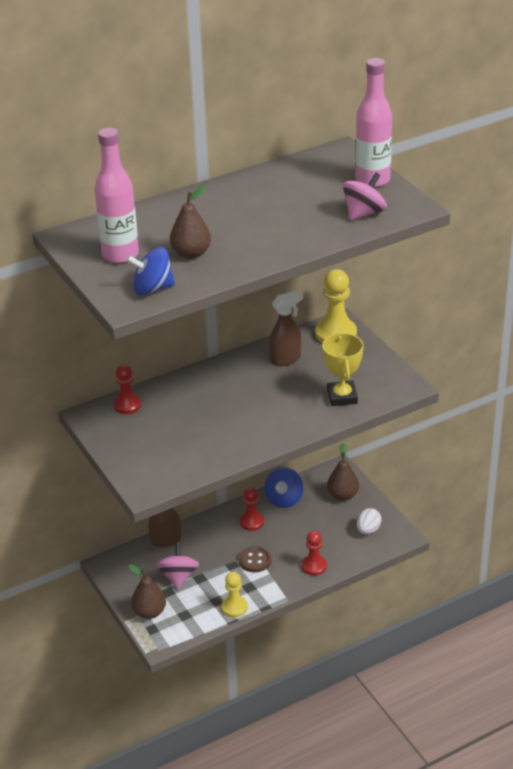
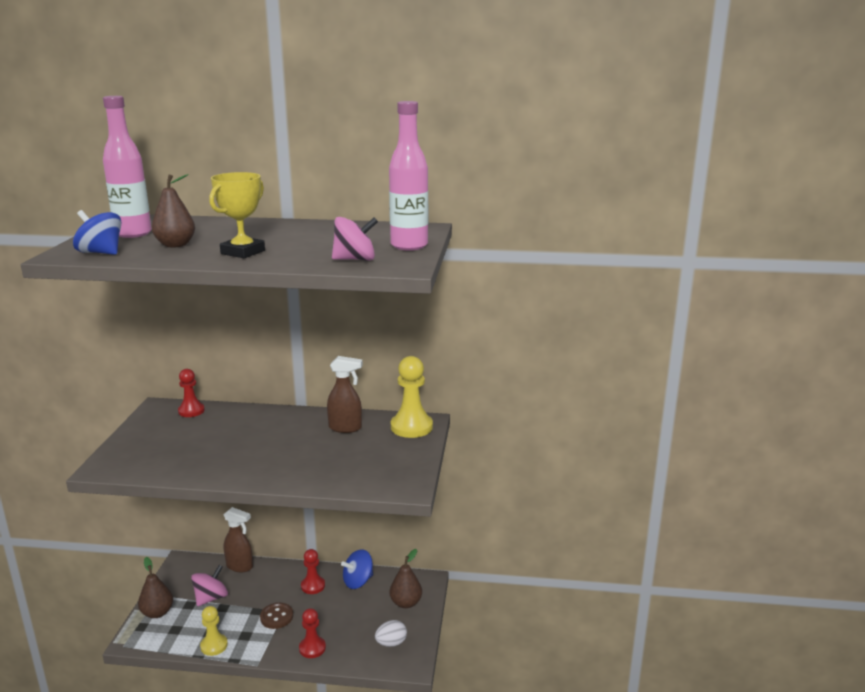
camera: 35 degrees right, 15 degrees down
yellow trophy [322,333,364,406] -> yellow trophy moved to [209,172,265,258]

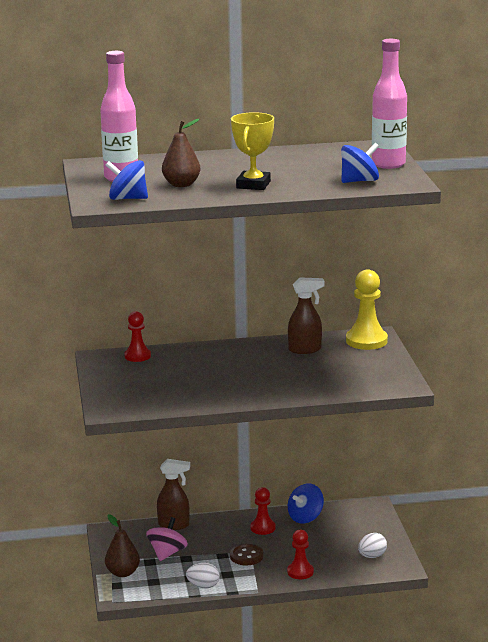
camera: 15 degrees left, 0 degrees up
yellow pawn [200,606,228,656] -> white egg [186,563,220,589]
pink spinning top [332,217,378,261] -> blue spinning top [341,143,379,183]
brown pear [389,549,422,608] -> none

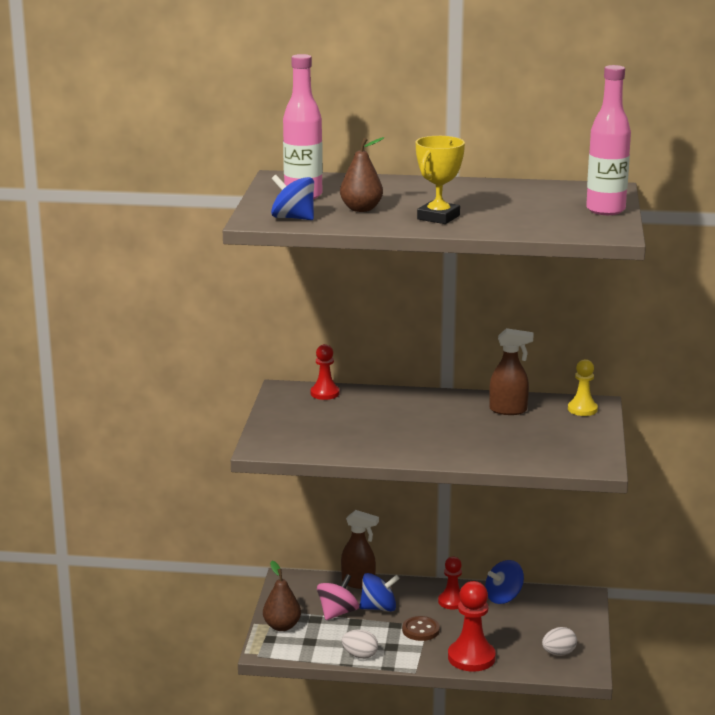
camera: 15 degrees right, 0 degrees up
red pawn [287,530,314,579] -> red pawn [448,581,496,672], size x1.60
blue spinning top [341,143,379,183] -> blue spinning top moved to [360,573,400,612]
yellow pawn [346,269,388,350] -> yellow pawn [568,359,598,416], size x0.62

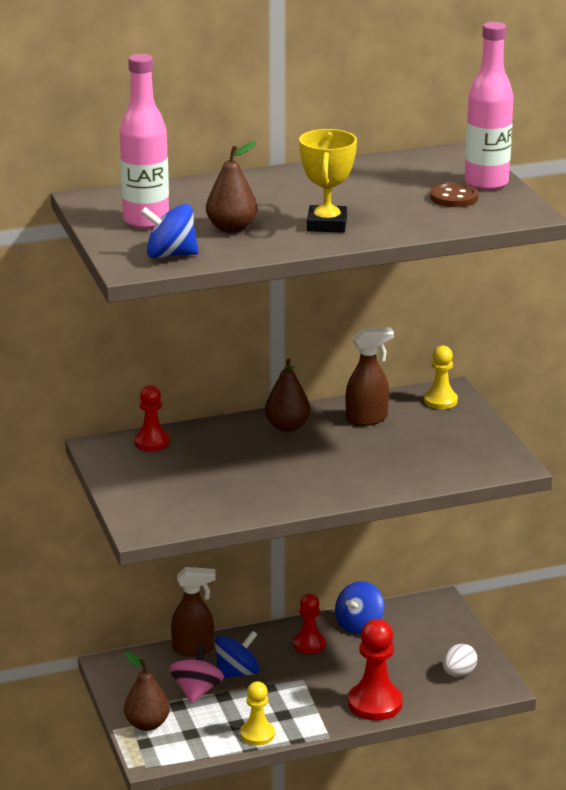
camera: 25 degrees left, 5 degrees up
white egg [342,629,378,659] -> yellow pawn [240,681,275,746]
brown button [402,616,440,641] -> brown button moved to [430,183,479,207]
none -> brown pear [265,359,311,432]

